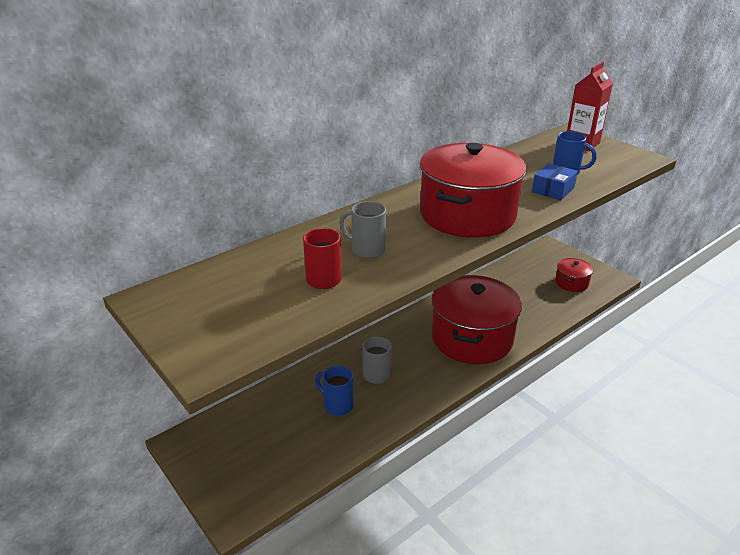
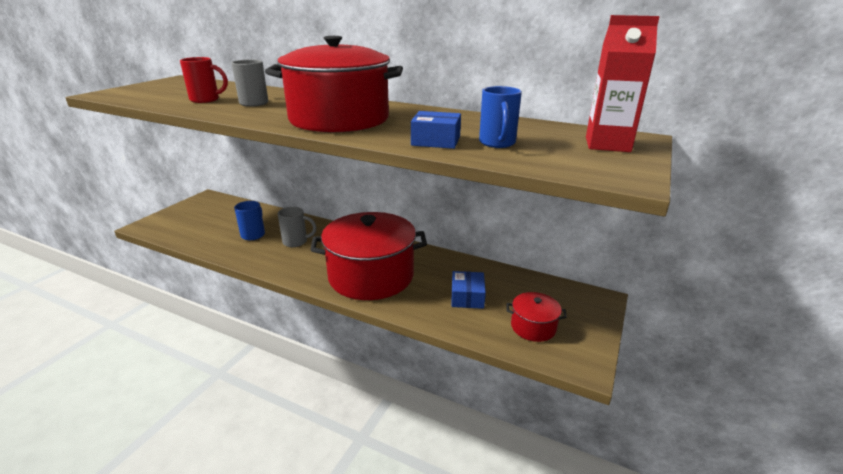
camera: 65 degrees right, 5 degrees down
none -> blue box [451,271,486,309]

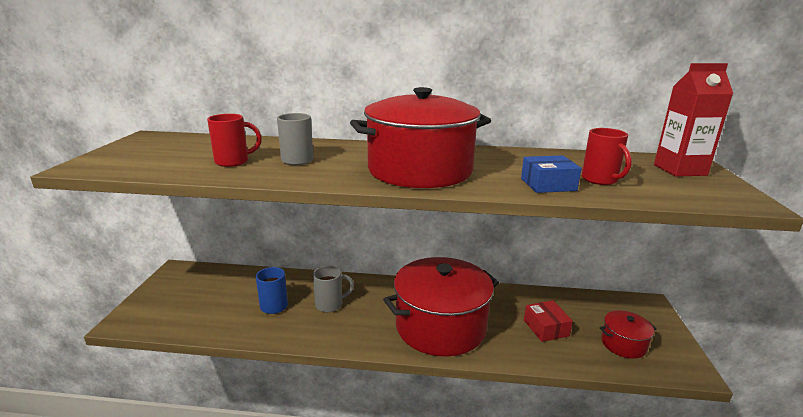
camera: 20 degrees left, 5 degrees down
blue box [451,271,486,309] -> red box [524,300,573,342]
blue mug [479,86,522,148] -> red mug [581,128,632,185]

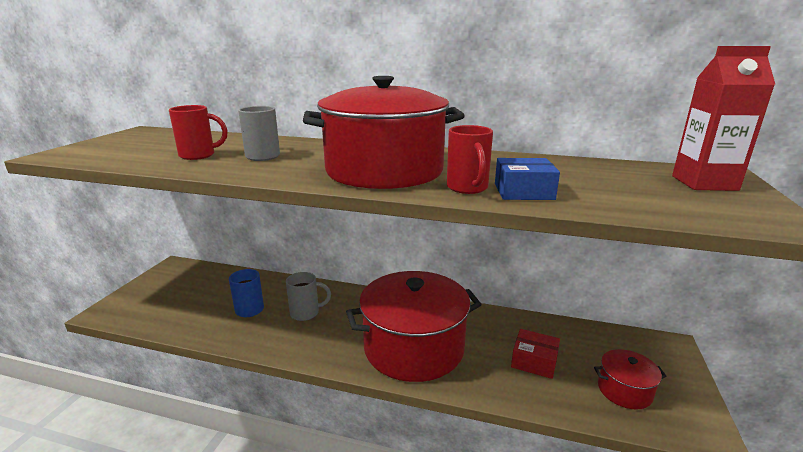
camera: 10 degrees right, 0 degrees up
red box [524,300,573,342] -> red box turned 60 degrees counterclockwise [511,329,560,379]
red mug [581,128,632,185] -> red mug moved to [447,125,493,194]

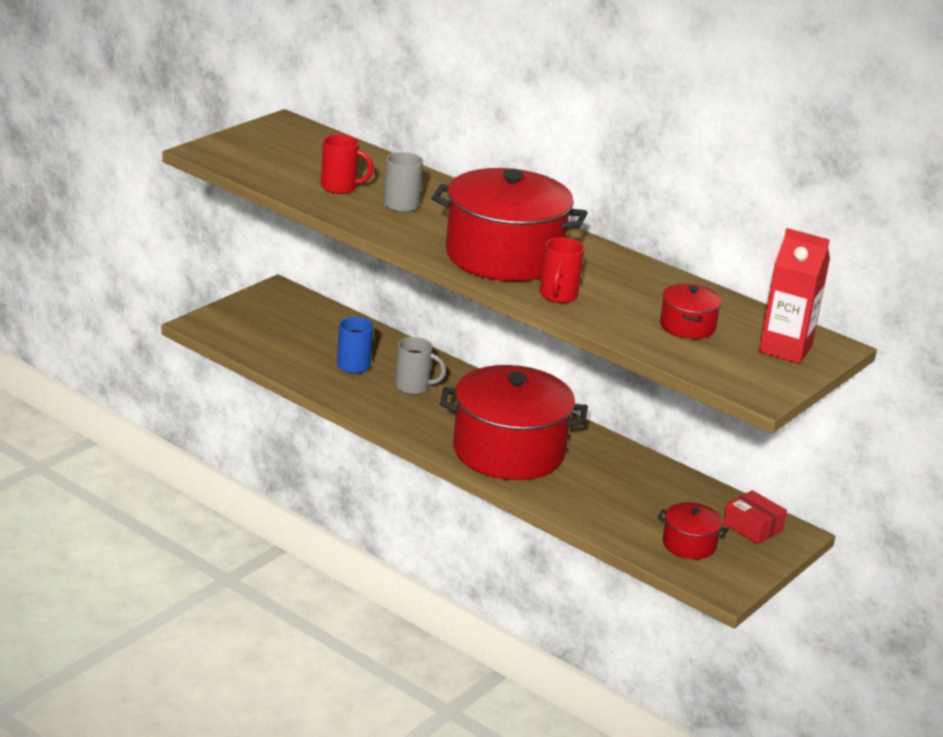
camera: 20 degrees right, 5 degrees up
blue box [495,158,560,200] -> none
red box [511,329,560,379] -> red box moved to [723,490,787,545]
none -> red pot [660,284,722,339]

